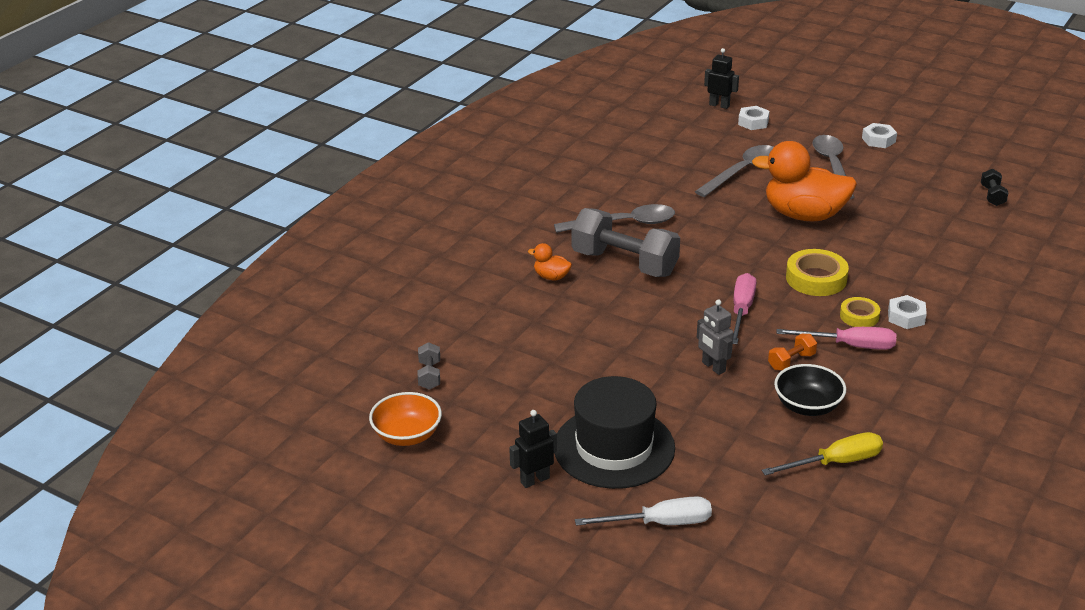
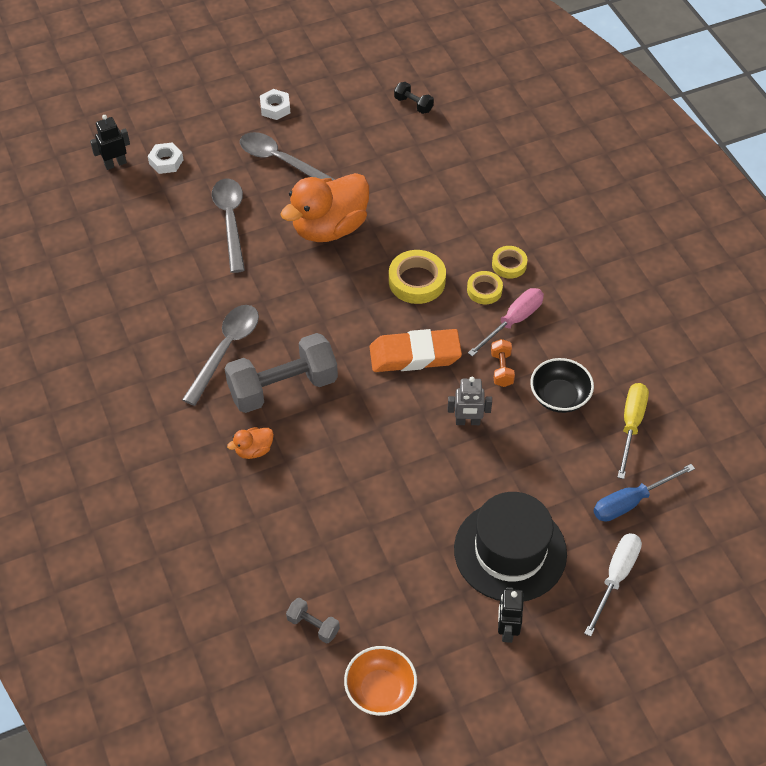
camera: 55 degrees left, 20 degrees up
pink screwdriver [733,273,757,344] -> orange eraser [369,329,462,372]
white nut [888,295,927,329] -> yellow tape [492,246,527,279]
none -> blue screwdriver [593,464,695,522]

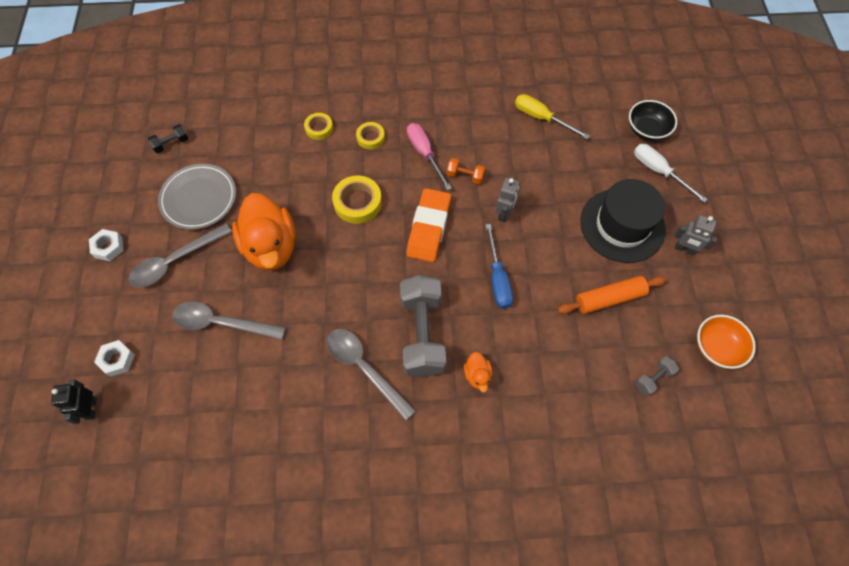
camera: 70 degrees left, 10 degrees up
yellow tape [467,271,503,304] -> yellow tape moved to [304,113,333,140]
black robot [498,587,523,643] -> grey robot [674,215,717,256]
black bowl [530,358,594,413] -> black bowl moved to [629,100,677,141]
blue screwdriver [593,464,695,522] -> blue screwdriver moved to [485,224,513,309]
none -> grey plate [158,164,236,230]
none -> orange rolling pin [557,276,667,314]

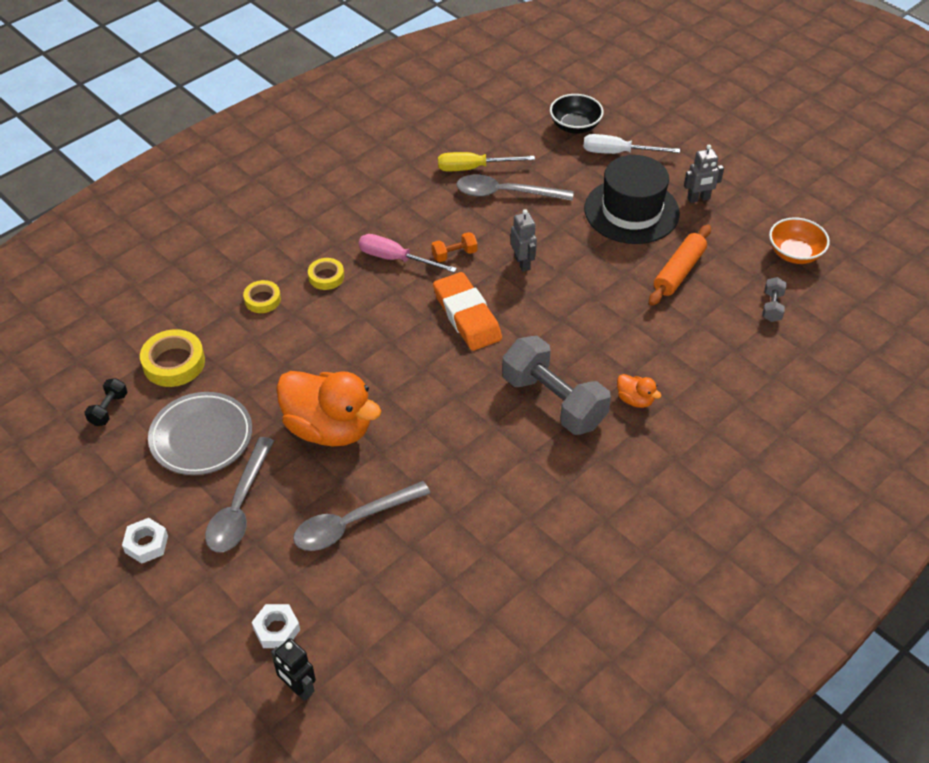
camera: 40 degrees left, 15 degrees down
grey spoon [327,329,416,421] -> grey spoon moved to [456,175,573,201]
yellow tape [332,176,382,224] -> yellow tape moved to [140,329,205,387]
blue screwdriver [485,224,513,309] -> none

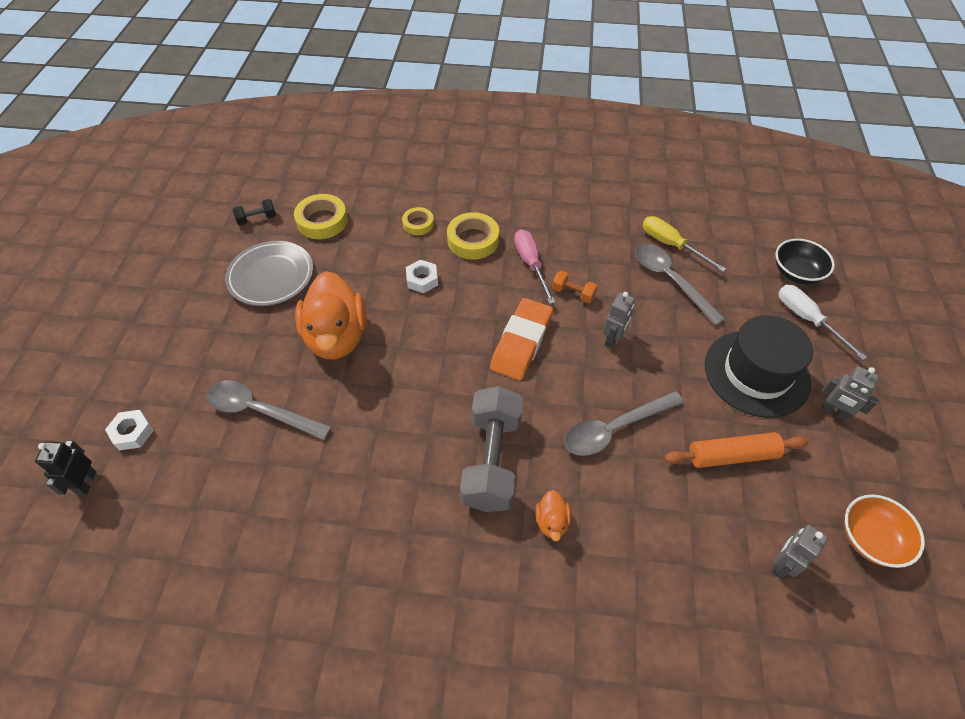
camera: 50 degrees right, 5 degrees up
white nut [122,518,168,563] -> white nut moved to [406,260,438,293]
grey spoon [205,437,274,552] -> grey spoon moved to [564,391,684,456]
yellow tape [308,258,344,290] -> yellow tape [447,212,499,260], size x1.62
grey dumbbell [762,277,787,322] -> grey robot [771,525,828,579]

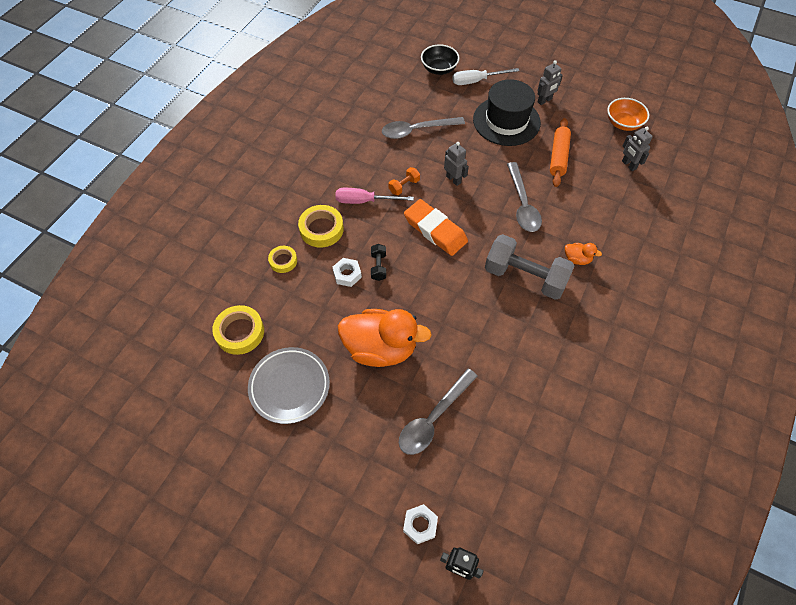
camera: 70 degrees left, 5 degrees up
black dumbbell [233,199,276,225] -> black dumbbell moved to [371,244,386,281]
yellow screwdriver [642,216,726,272] -> none

